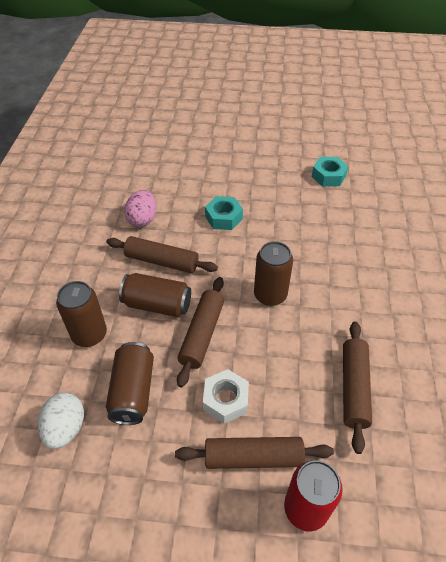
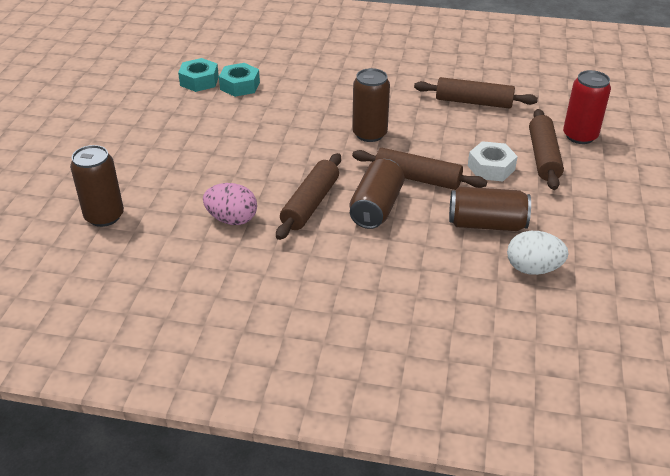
camera: 85 degrees left, 10 degrees down
brown can [56,281,107,347] -> brown can moved to [70,145,124,227]
turquoise nut [205,196,243,230] -> turquoise nut moved to [219,63,260,97]

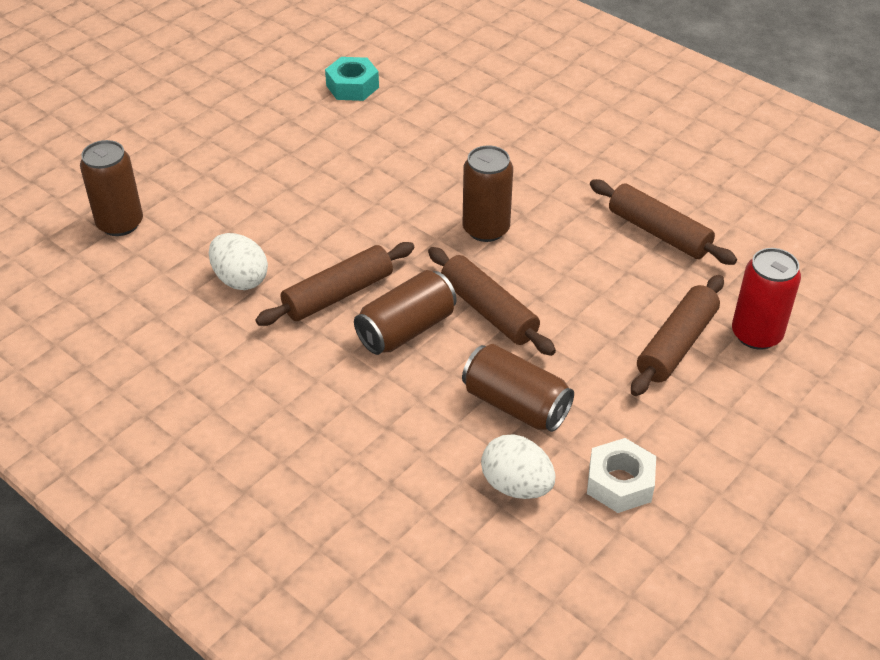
camera: 30 degrees right, 5 degrees up
pink egg [203,183,257,225] -> white egg [209,233,268,290]
turquoise nut [219,63,260,97] -> none
white nut [468,141,518,181] -> white nut moved to [587,438,656,513]

